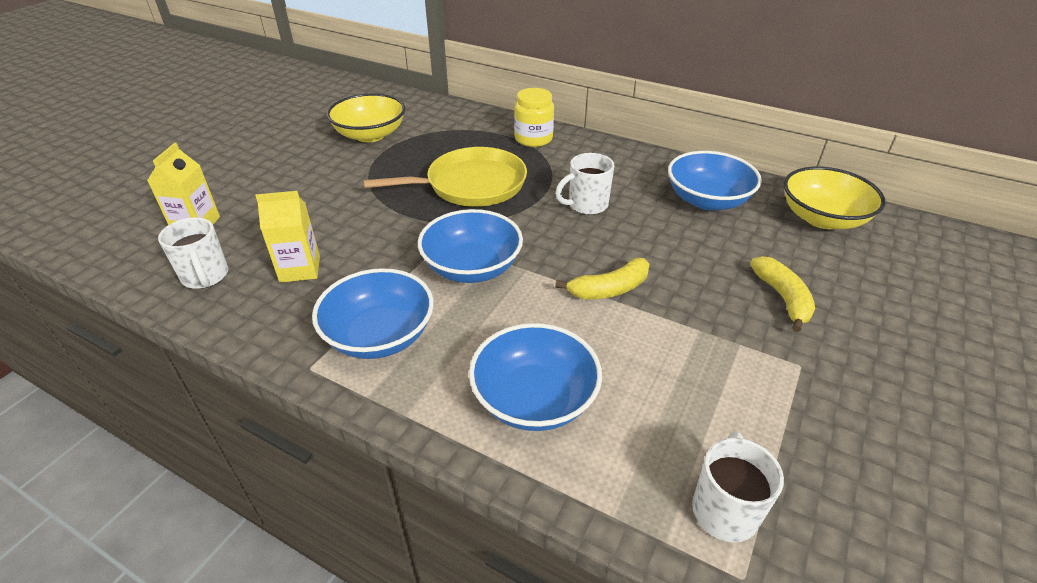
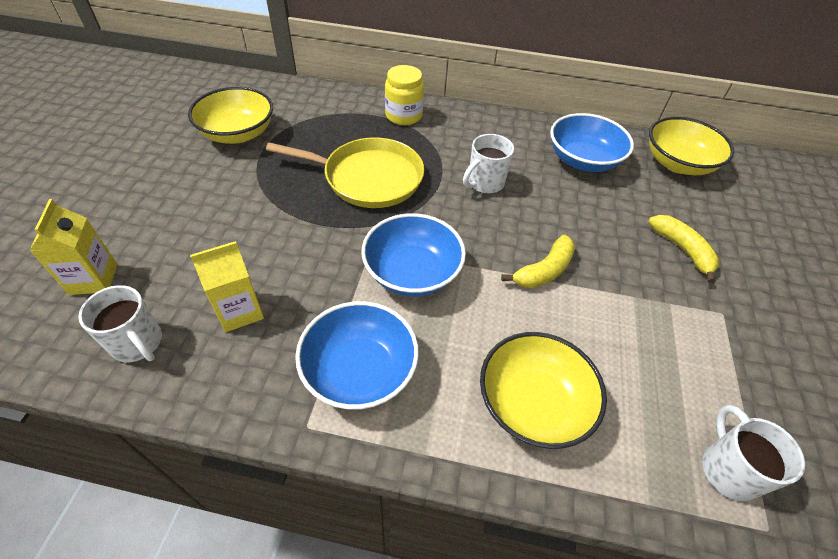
camera: 20 degrees left, 10 degrees up
yellow pan [363,147,527,207] -> yellow pan turned 45 degrees clockwise [266,138,424,208]
blue bowl [469,323,602,431] -> yellow bowl [480,332,607,449]

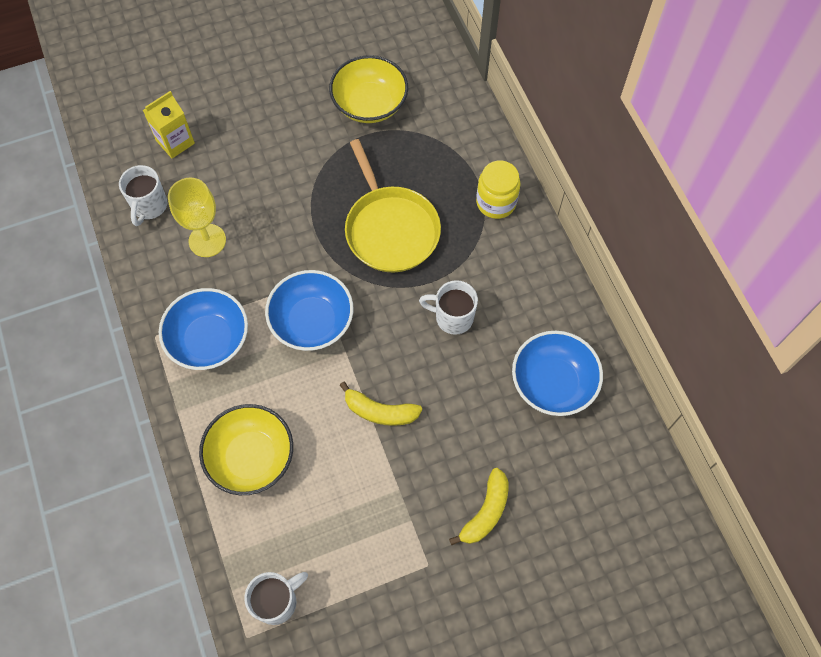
camera: 60 degrees right, 15 degrees up
yellow carton [190,241,264,332] -> yellow goblet [168,178,226,257]
yellow bowl [649,117,734,175] -> none

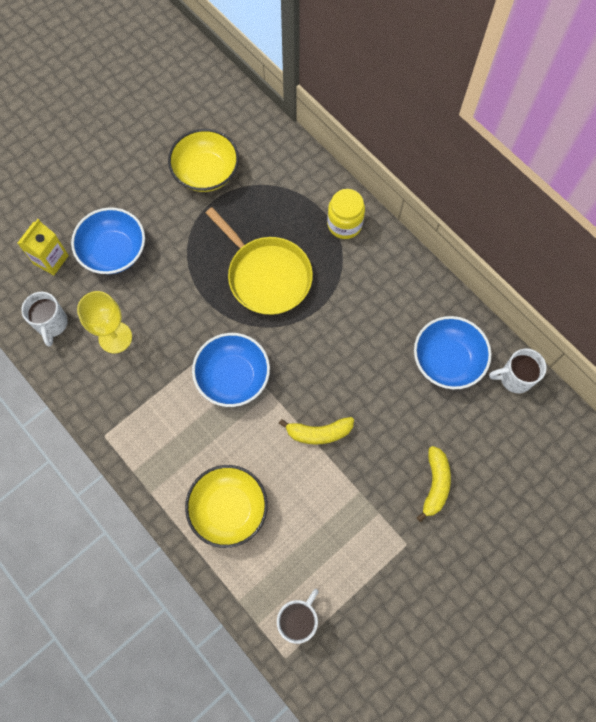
camera: 20 degrees left, 5 degrees up
blue bowl [159,288,248,370] -> blue bowl moved to [71,207,145,274]
white mug [419,280,478,335] -> white mug moved to [489,349,547,393]

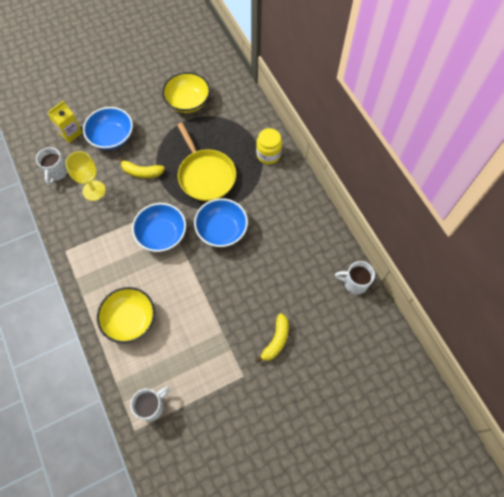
camera: 15 degrees right, 5 degrees down
yellow banana [279,417,354,444] -> yellow banana moved to [118,157,165,178]
blue bowl [414,316,491,389] -> blue bowl moved to [194,198,248,247]

